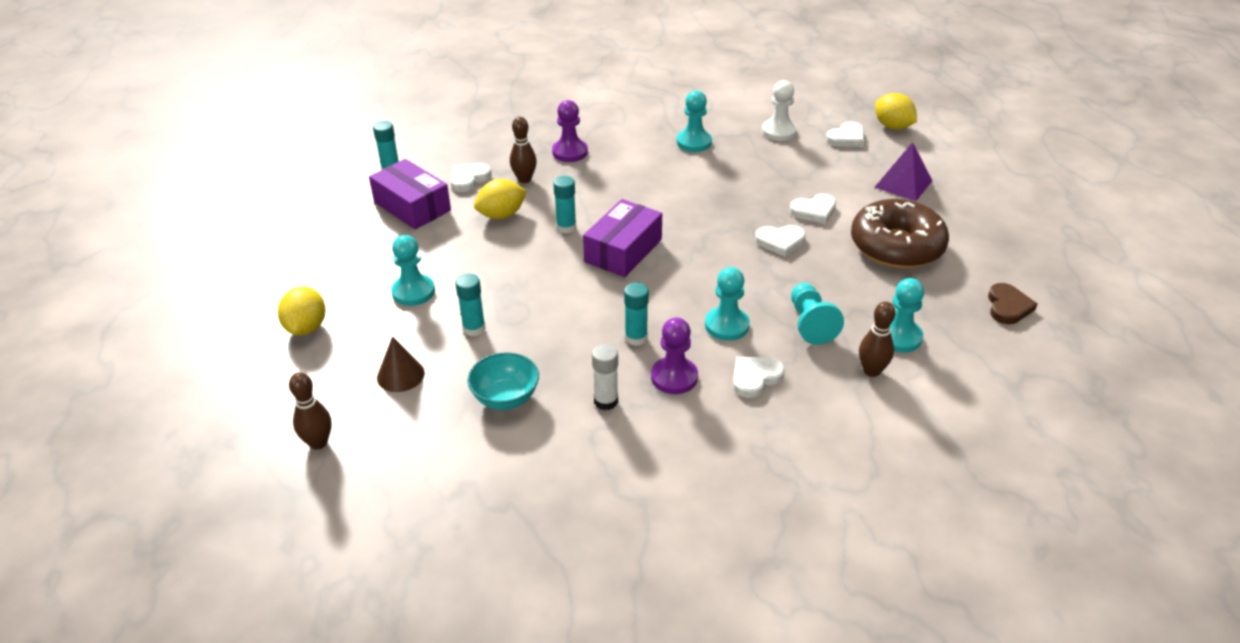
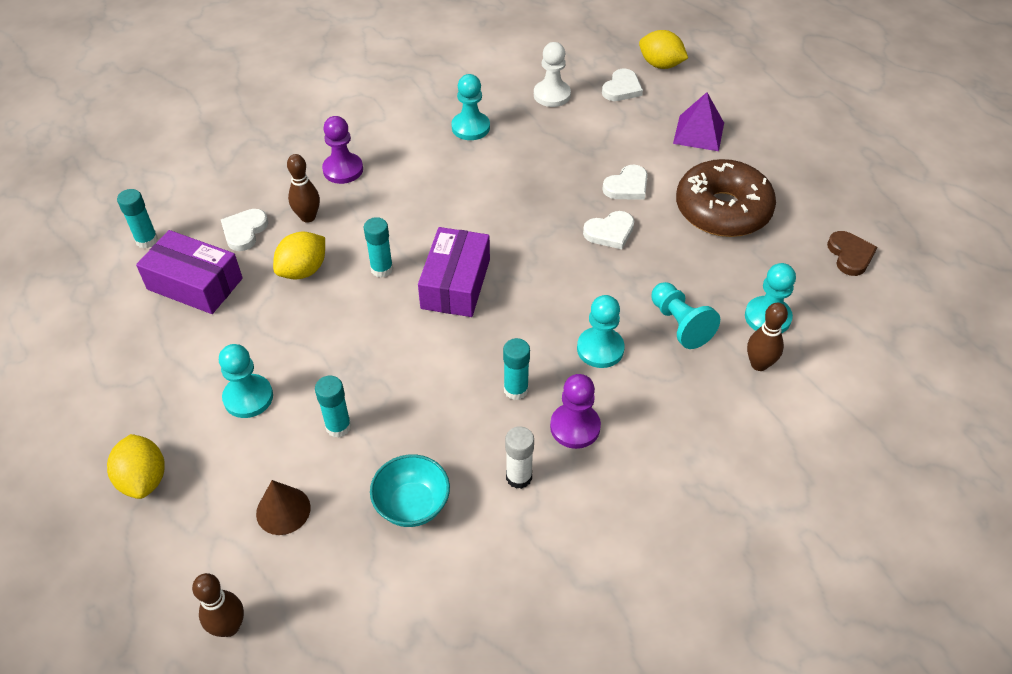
camera: 20 degrees left, 10 degrees up
white heart [733,357,785,398] -> none

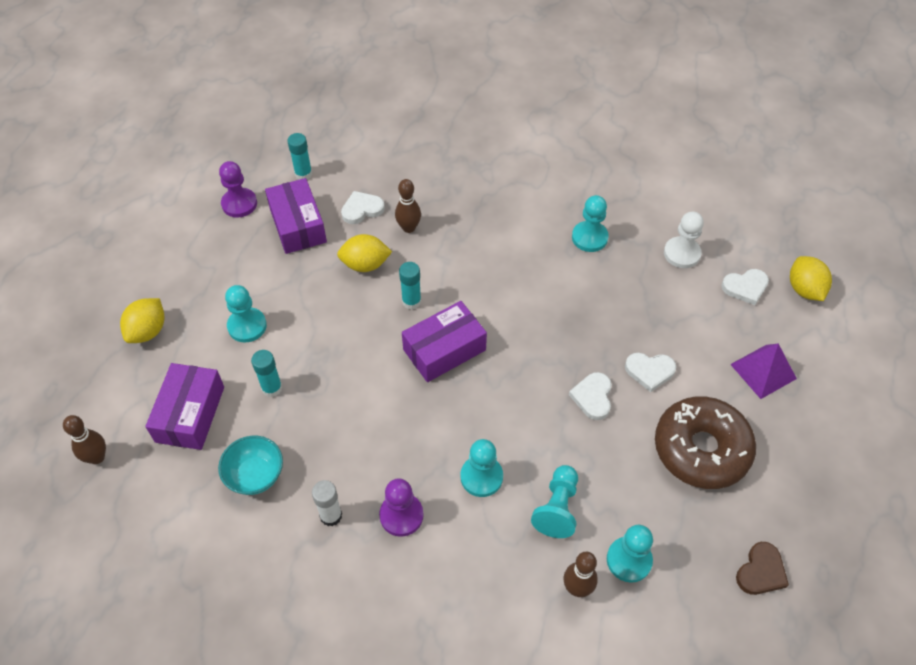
camera: 45 degrees right, 5 degrees up
brown cone [256,480,311,535] -> purple box [145,363,224,450]
purple pawn [322,116,363,184] -> purple pawn moved to [219,161,257,218]
turquoise glue stick [503,338,530,400] -> none
white heart [583,211,634,249] -> white heart turned 75 degrees clockwise [569,372,612,420]

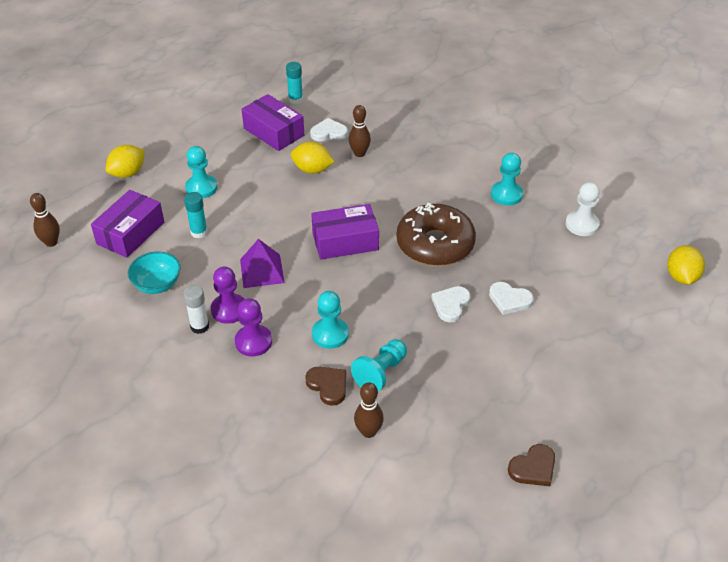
camera: 20 degrees right, 10 degrees down
purple pawn [219,161,257,218] -> purple pawn moved to [211,267,245,324]
purple box [265,178,327,254] -> purple box turned 45 degrees counterclockwise [242,94,304,151]
turquoise glue stick [399,262,421,310] -> none
turquoise pawn [607,525,653,583] -> none
brown donut [655,396,756,489] -> brown donut moved to [396,203,476,266]
white heart [721,269,769,305] -> none
purple pyramid [730,344,797,399] -> purple pyramid moved to [240,239,285,288]
none -> brown heart [305,367,346,406]

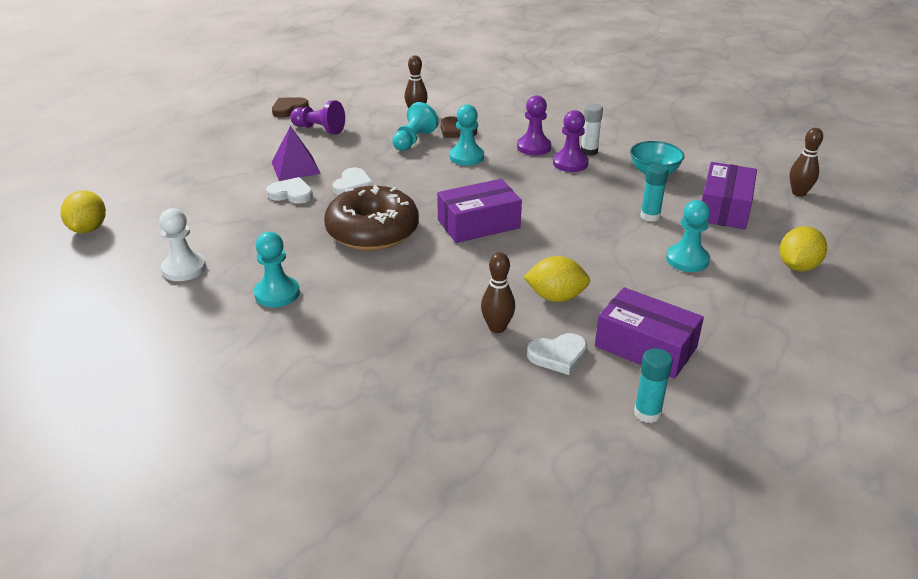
camera: 170 degrees right, 10 degrees down
purple pyramid [240,239,285,288] -> purple pyramid moved to [272,126,321,181]
none -> purple pawn [290,100,345,134]

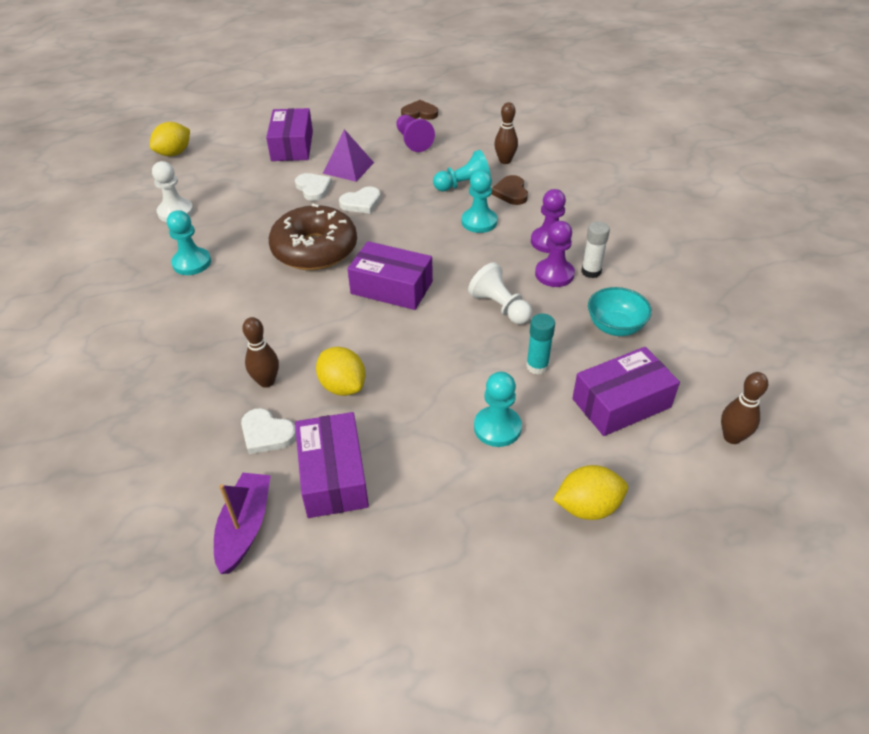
camera: 45 degrees right, 10 degrees up
turquoise glue stick [634,348,673,423] -> purple boat [214,473,271,574]
none -> purple box [266,108,313,161]
none -> white pawn [468,262,532,324]

